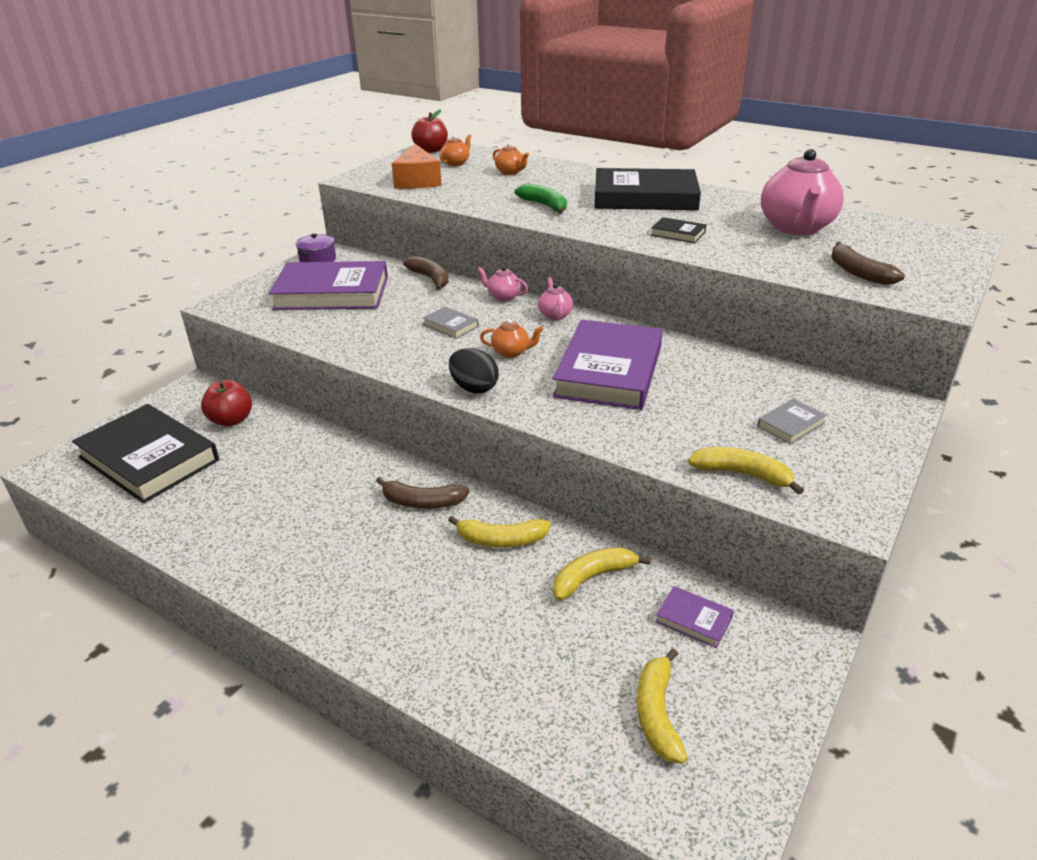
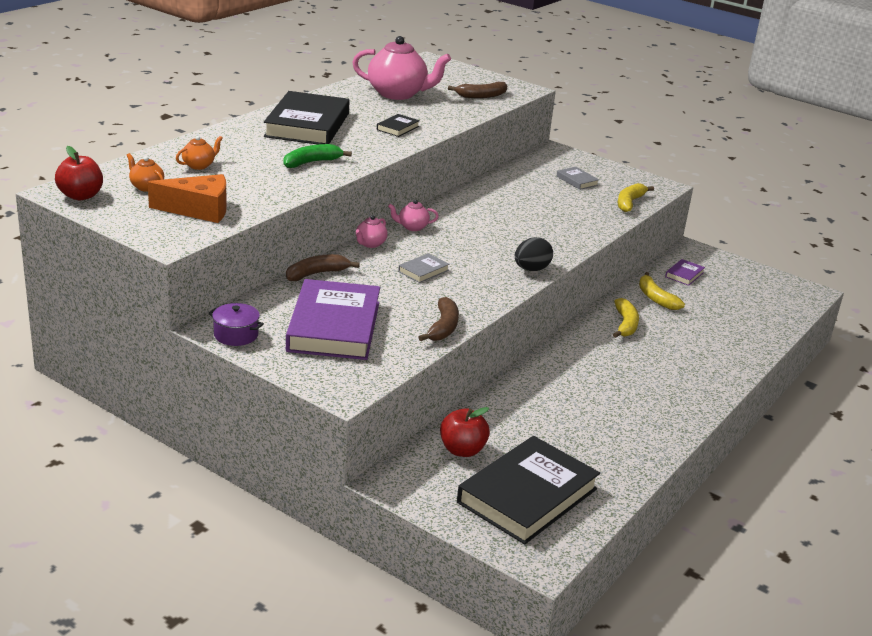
camera: 90 degrees left, 5 degrees down
brown banana [376,477,470,509] -> brown banana moved to [419,297,459,341]
orange teapot [480,319,544,358] -> none
purple book [553,320,663,410] -> none
yellow banana [637,648,688,764] -> none

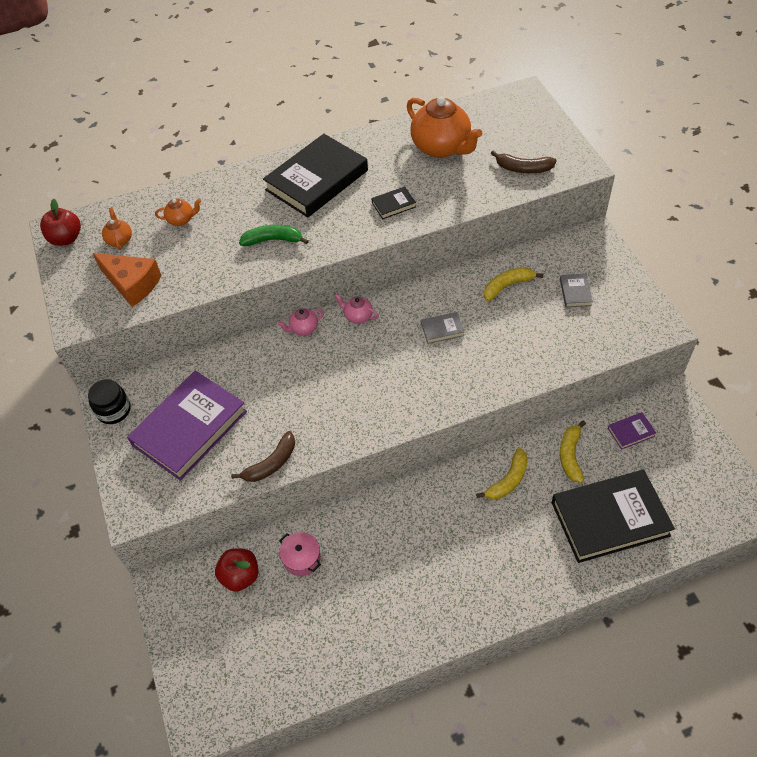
camera: 40 degrees right, 25 degrees up
purple pot [209,303,264,346] -> black jar [88,379,131,424]
brown banana [286,254,359,281] -> none
pink teapot [352,36,451,100] -> orange teapot [407,97,483,158]
grey book [398,253,449,283] -> grey book moved to [421,312,464,344]
black book [457,436,600,545] -> black book moved to [552,470,675,563]
black egg [515,237,553,271] -> none
yellow banana [618,183,654,212] -> yellow banana moved to [484,267,544,301]
none -> pink pot [279,532,321,576]

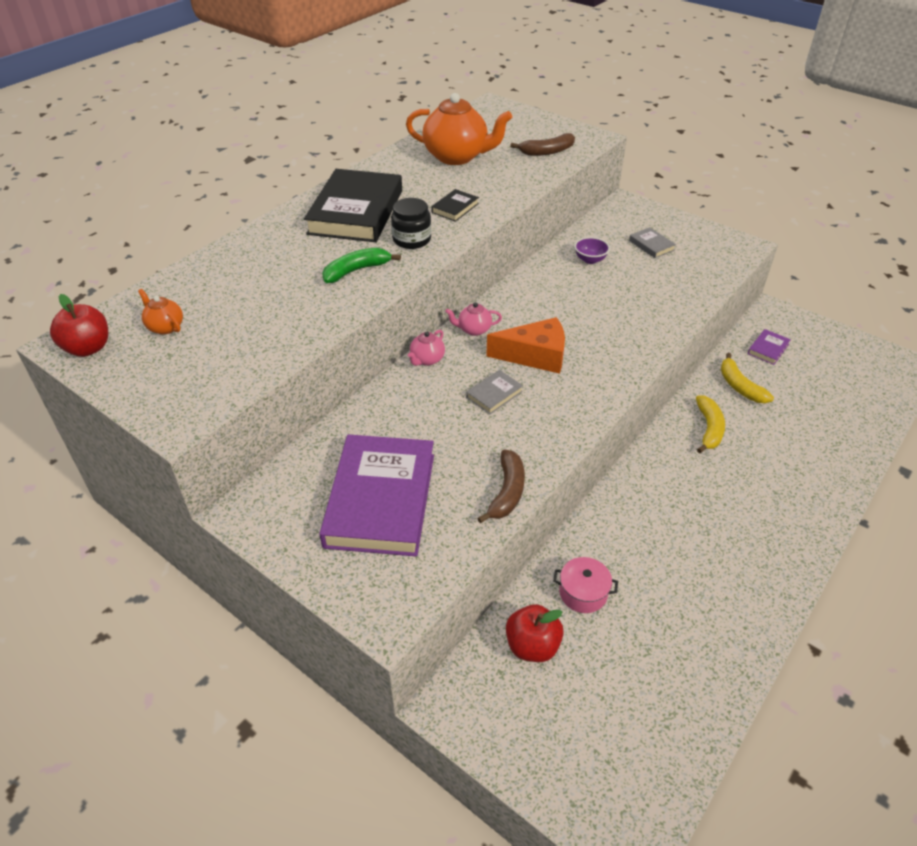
camera: 35 degrees left, 10 degrees down
black jar [88,379,131,424] -> black jar moved to [391,198,431,249]
orange cheese [93,253,161,307] -> orange cheese moved to [486,317,565,374]
orange teapot [155,199,201,226] -> none
grey book [421,312,464,344] -> grey book moved to [466,370,523,414]
yellow banana [484,267,544,301] -> purple bowl [574,237,610,264]
black book [552,470,675,563] -> none

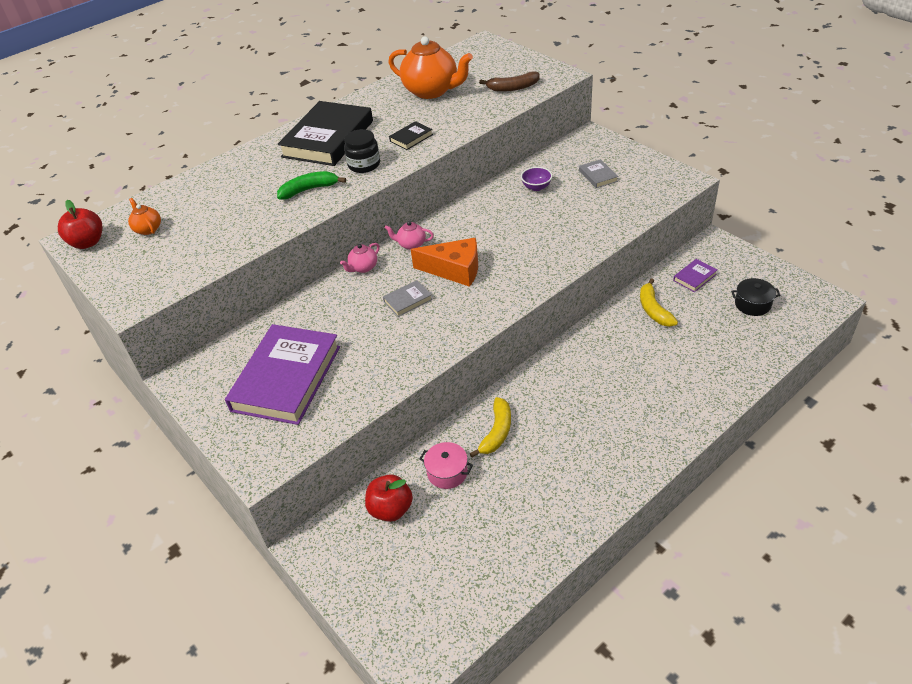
camera: 15 degrees right, 0 degrees up
brown banana [477,449,525,524] -> none
yellow banana [696,396,725,453] -> yellow banana moved to [470,397,511,457]
none -> black pot [731,278,780,316]

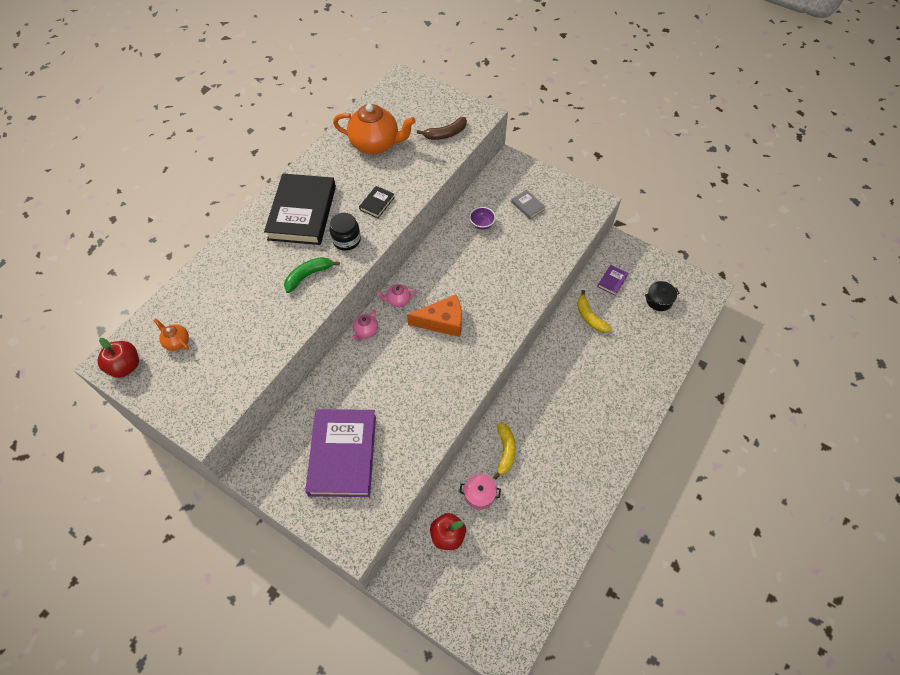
camera: 20 degrees left, 15 degrees up
grey book [383,280,432,317] -> none

